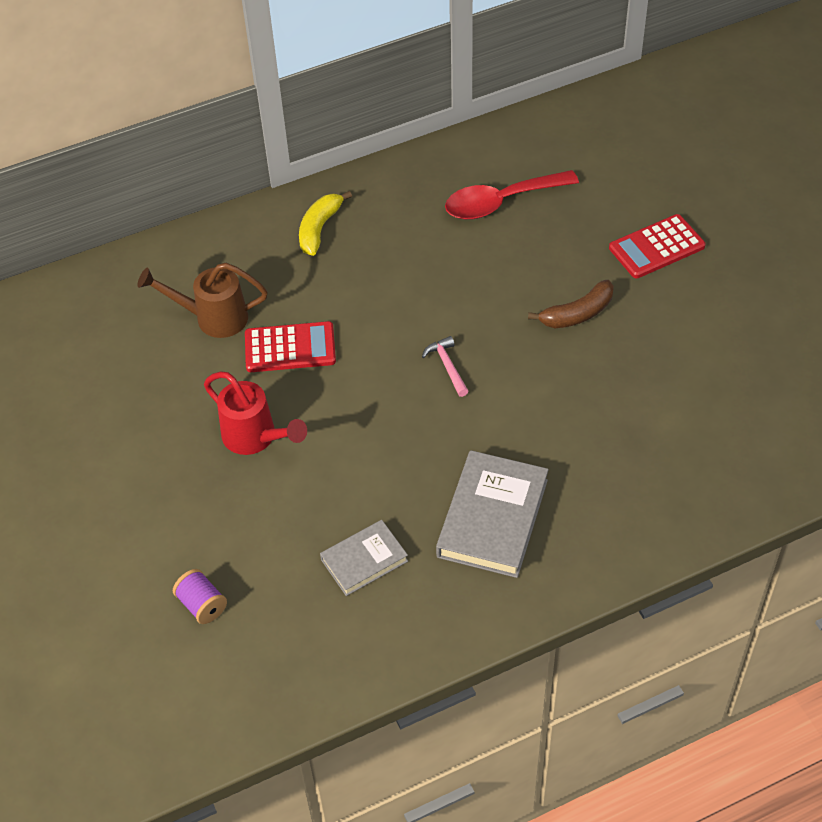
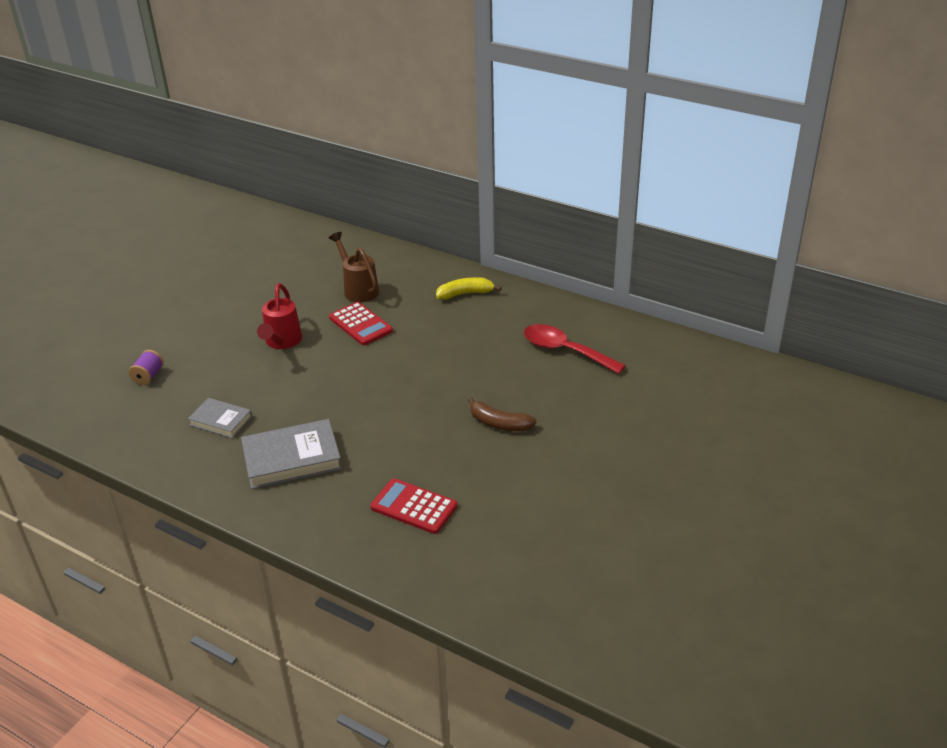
camera: 55 degrees right, 15 degrees down
pink hammer [422,336,469,397] -> none
red calculator [609,214,706,279] -> red calculator moved to [370,478,457,534]

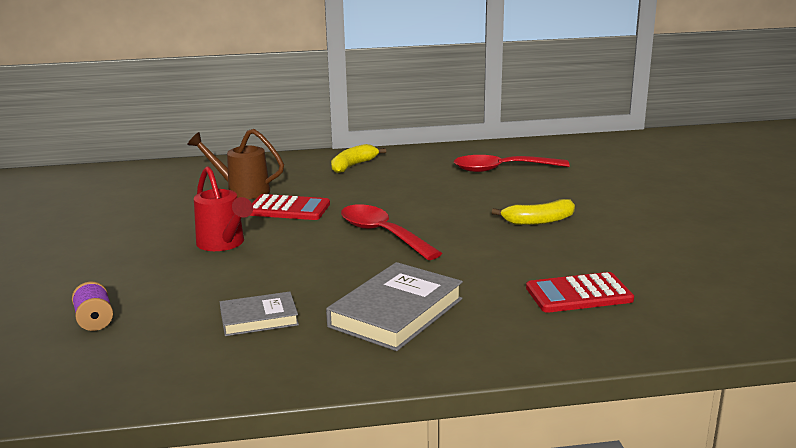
camera: 40 degrees left, 15 degrees down
brown banana [467,397,537,431] -> yellow banana [492,199,575,225]
none -> red spoon [341,204,442,260]

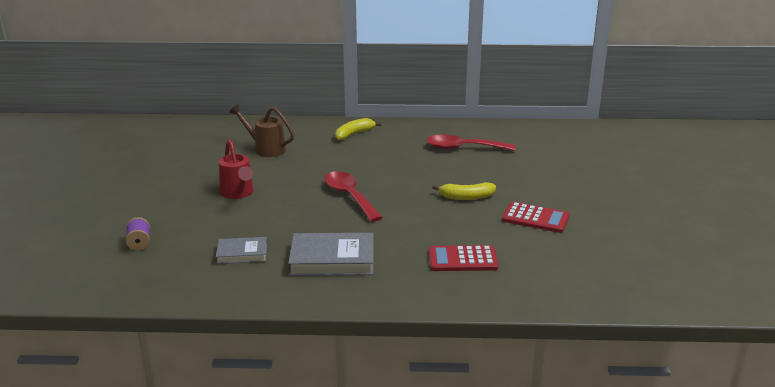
camera: 10 degrees right, 5 degrees up
red calculator [250,194,330,220] -> red calculator moved to [502,202,570,233]
grey book [326,262,463,351] -> grey book turned 45 degrees clockwise [288,233,374,276]

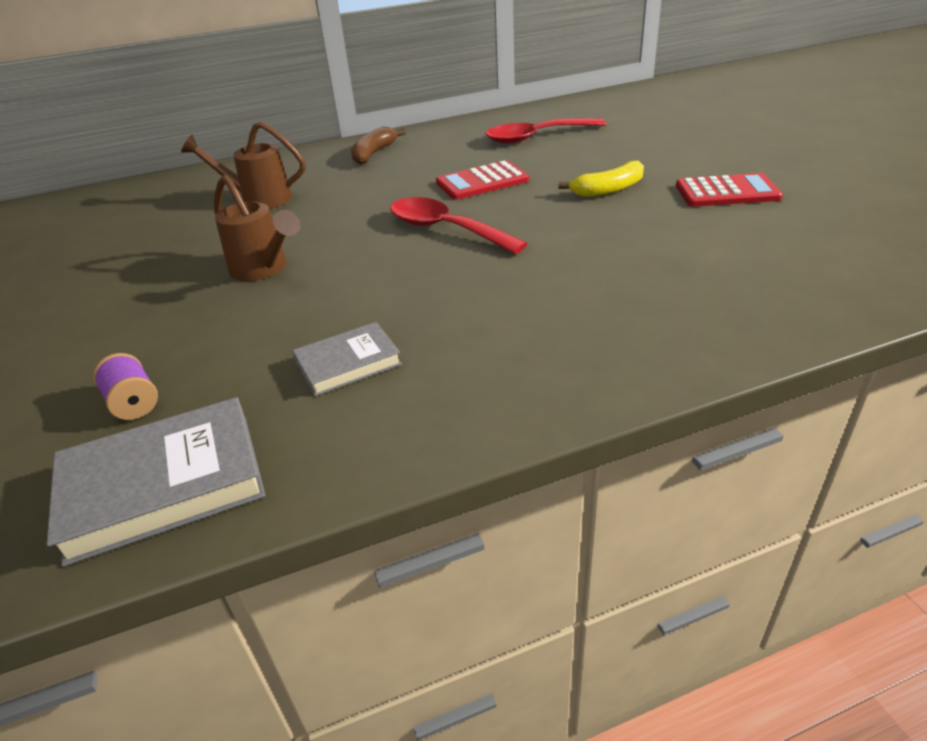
camera: 20 degrees left, 10 degrees up
red watering can [219,139,254,199] -> brown watering can [214,175,300,281]
grey book [288,233,374,276] -> grey book moved to [47,397,265,567]
yellow banana [335,118,381,140] -> brown banana [351,127,406,165]
red calculator [429,245,498,271] -> red calculator moved to [436,160,529,200]

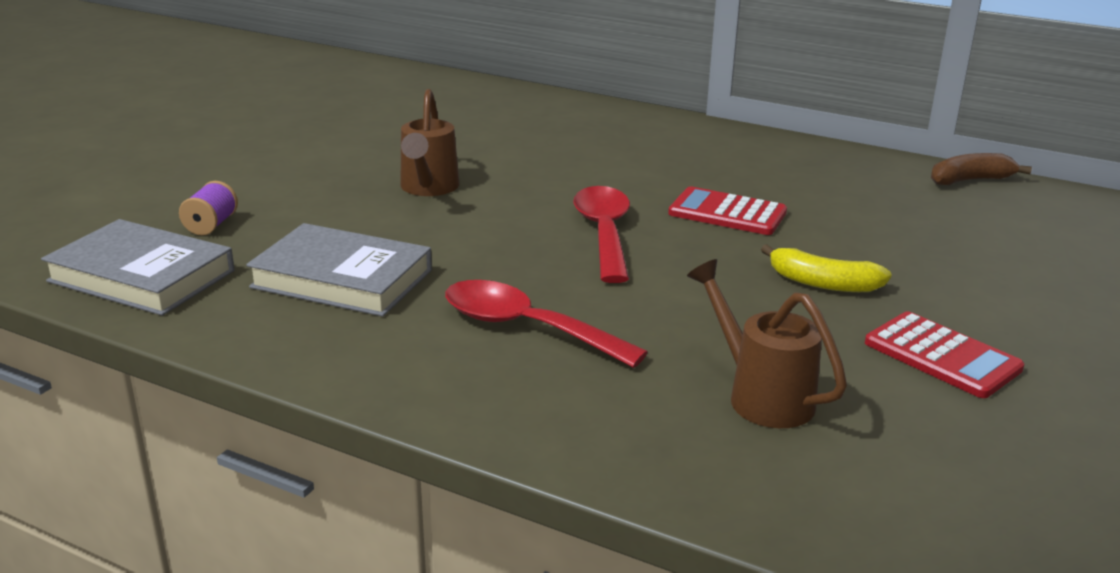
camera: 45 degrees right, 10 degrees down
brown watering can [181,121,305,209] -> brown watering can moved to [687,259,847,428]
grey book [293,322,402,396] -> grey book [246,223,432,317], size x1.68
brown banana [351,127,406,165] -> brown banana moved to [931,153,1032,185]
red spoon [485,118,606,143] -> red spoon moved to [445,280,648,368]

